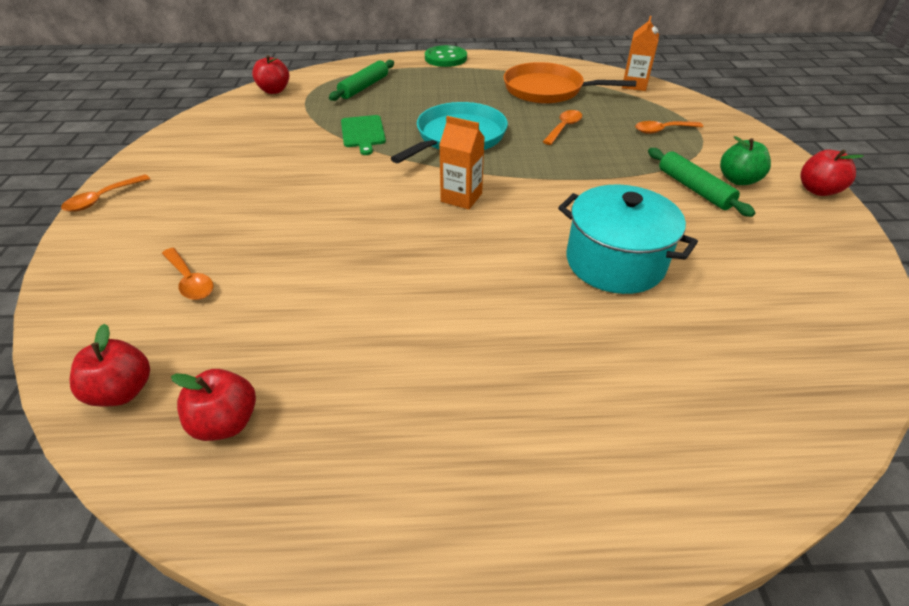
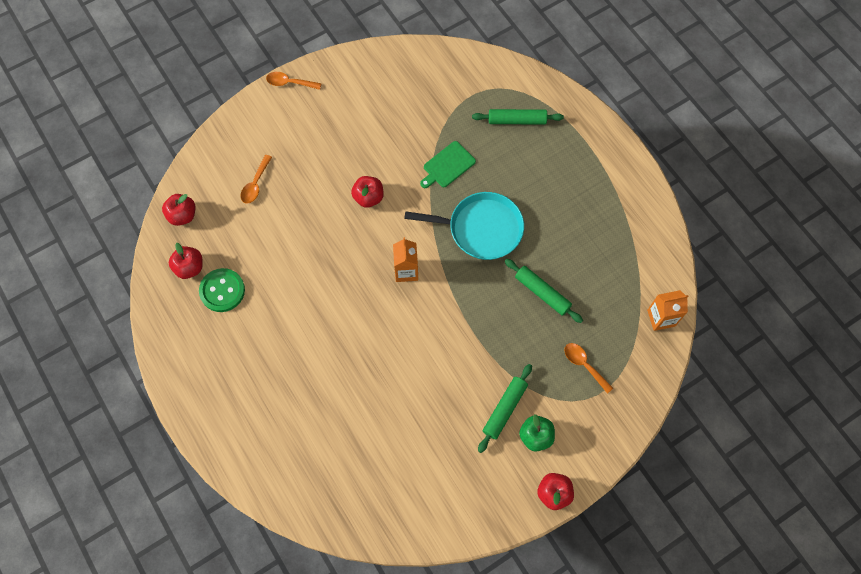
camera: 60 degrees right, 25 degrees up
red apple [252,55,289,94] -> red apple moved to [351,176,384,208]
green button [425,45,467,67] -> green button moved to [199,268,245,312]
orange pan [503,62,637,103] -> none
orange spoon [543,110,582,145] -> green rolling pin [505,259,583,323]
turquoise pot [558,185,698,294] -> none

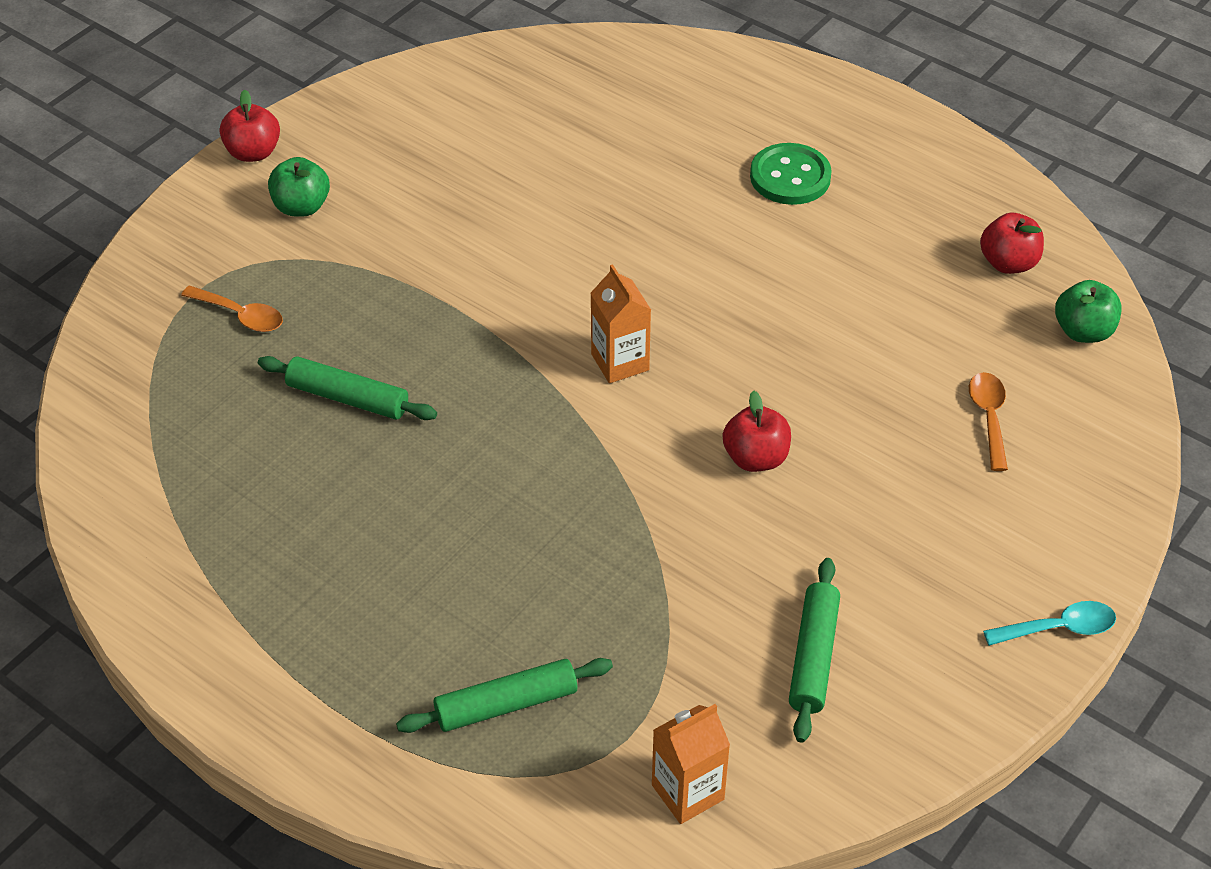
camera: 160 degrees right, 20 degrees down
red apple [162,194,195,226] -> green apple [1055,280,1122,343]
green button [199,268,245,312] -> green button moved to [750,143,832,205]
orange spoon [266,72,322,90] -> turquoise spoon [983,601,1116,646]
turquoise pan [404,192,524,260] -> none
green cutting board [420,141,476,188] -> none
green rolling pin [478,364,532,453] -> green rolling pin moved to [789,558,840,743]
orange carton [647,290,689,331] -> orange carton moved to [652,704,730,824]

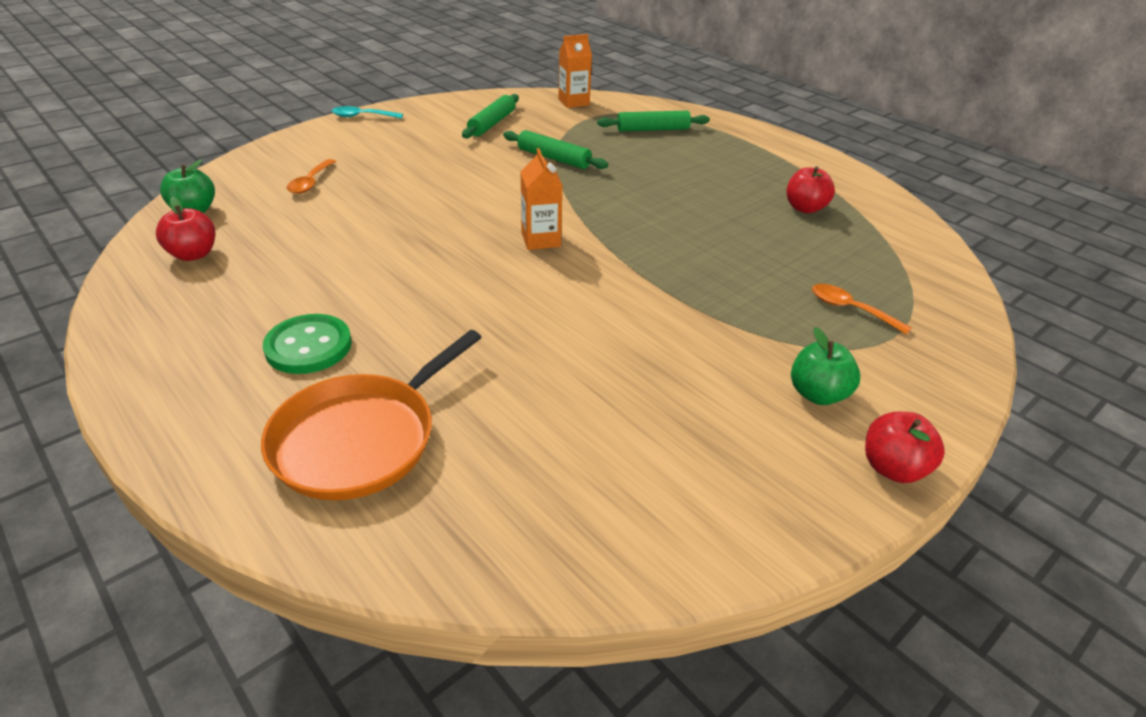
camera: 170 degrees left, 10 degrees down
green rolling pin [258,356,437,420] -> green rolling pin moved to [503,130,608,169]
red apple [723,390,791,472] -> red apple moved to [787,166,835,213]
none -> orange pan [261,330,482,500]

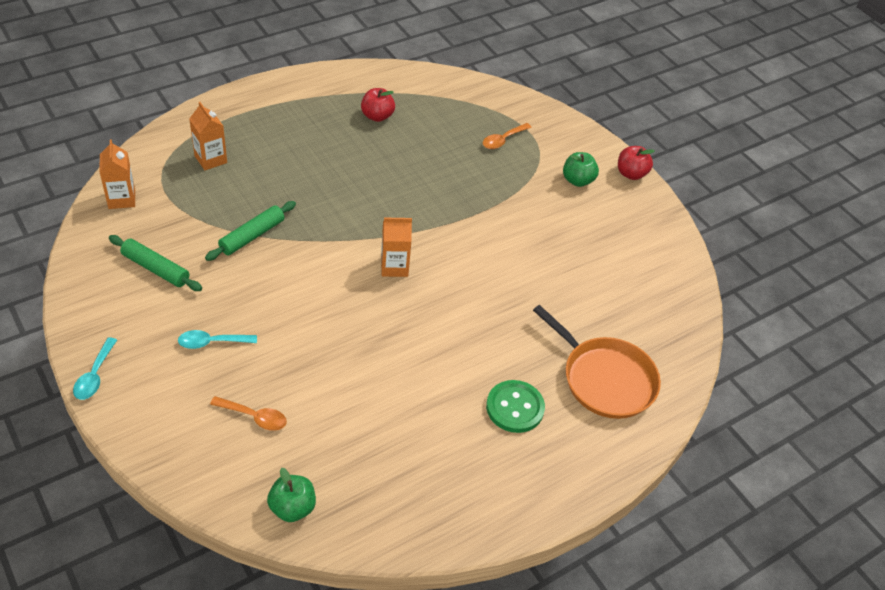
camera: 85 degrees left, 10 degrees up
red apple [156,197,215,261] -> none
green rolling pin [597,111,710,131] -> orange carton [189,102,227,170]
none -> turquoise spoon [178,330,257,349]

